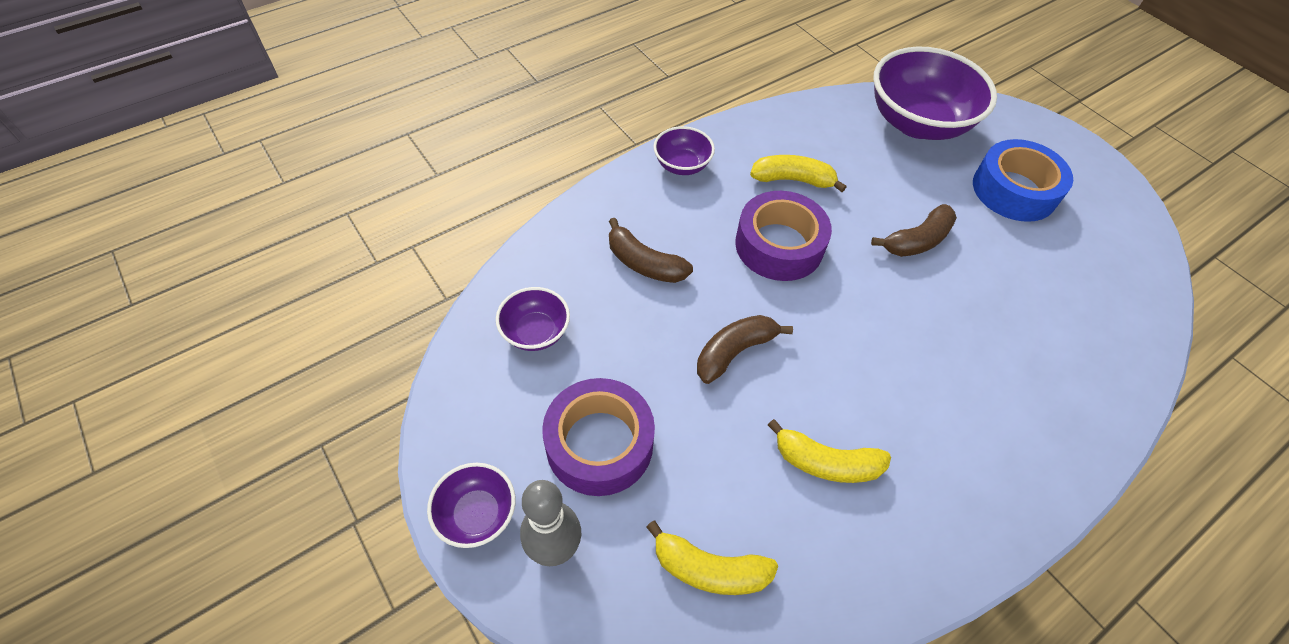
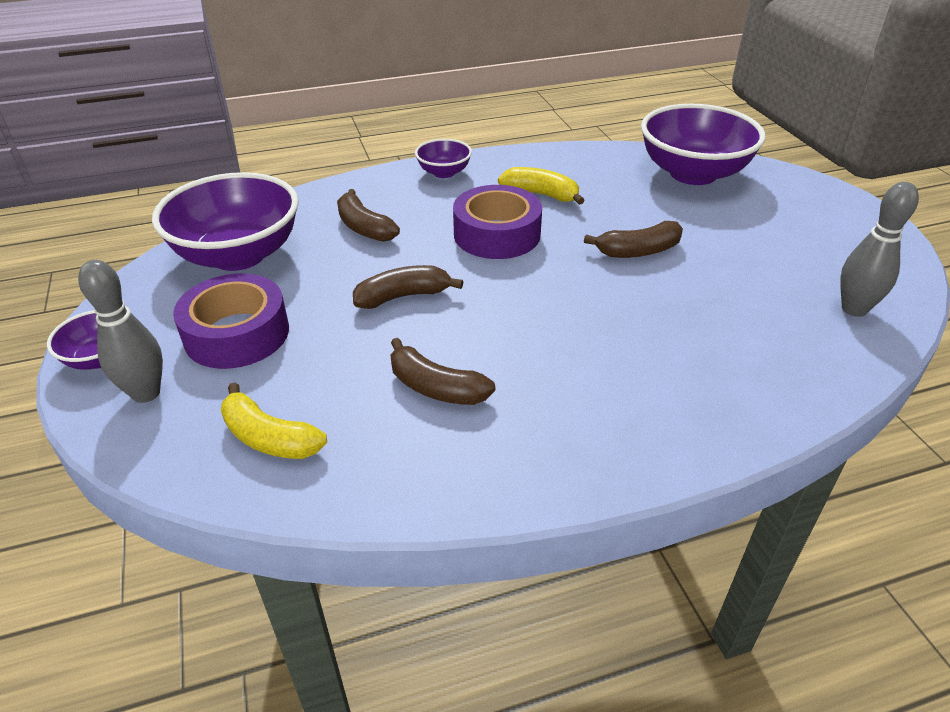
camera: 20 degrees right, 15 degrees down
purple bowl [496,287,570,351] -> purple bowl [152,172,299,271], size x2.06
yellow banana [768,419,891,483] -> brown banana [391,338,495,405]
blue tape [973,139,1073,222] -> none
none -> grey bowling pin [840,182,919,317]

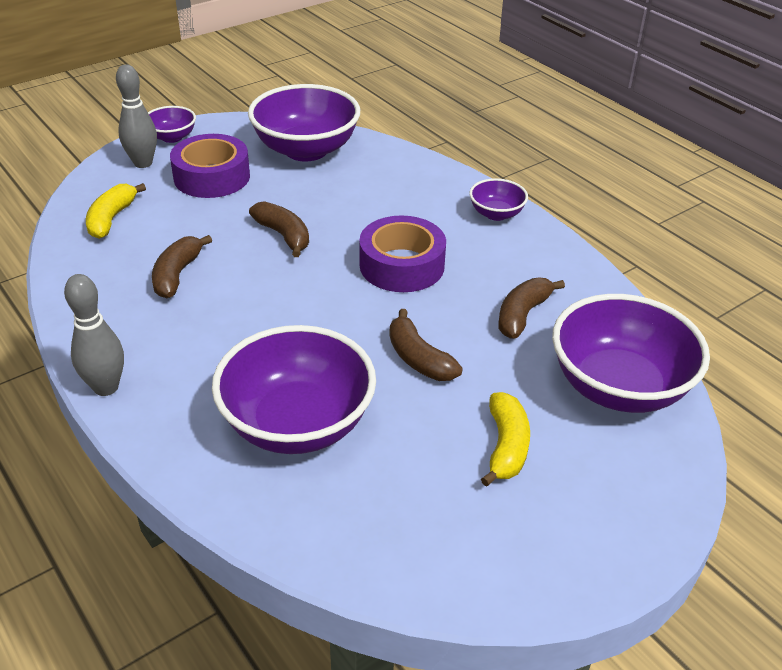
camera: 70 degrees right, 0 degrees up
brown banana [337,189,400,242] -> brown banana moved to [499,278,565,339]
yellow banana [498,167,585,205] -> yellow banana moved to [481,392,530,487]
grey bowling pin [840,182,919,317] -> grey bowling pin moved to [64,274,124,396]
none -> purple bowl [212,325,376,454]

